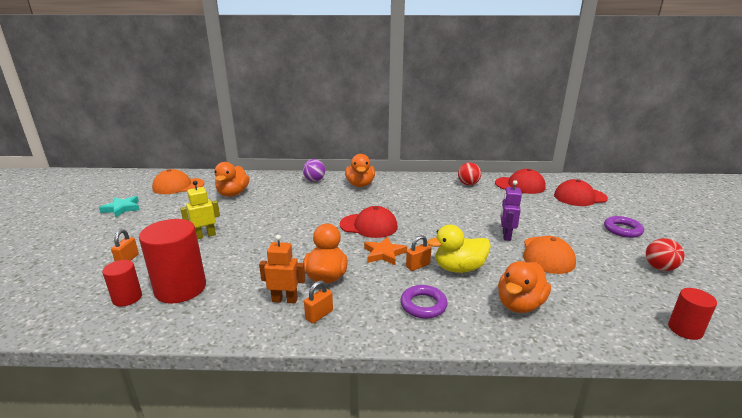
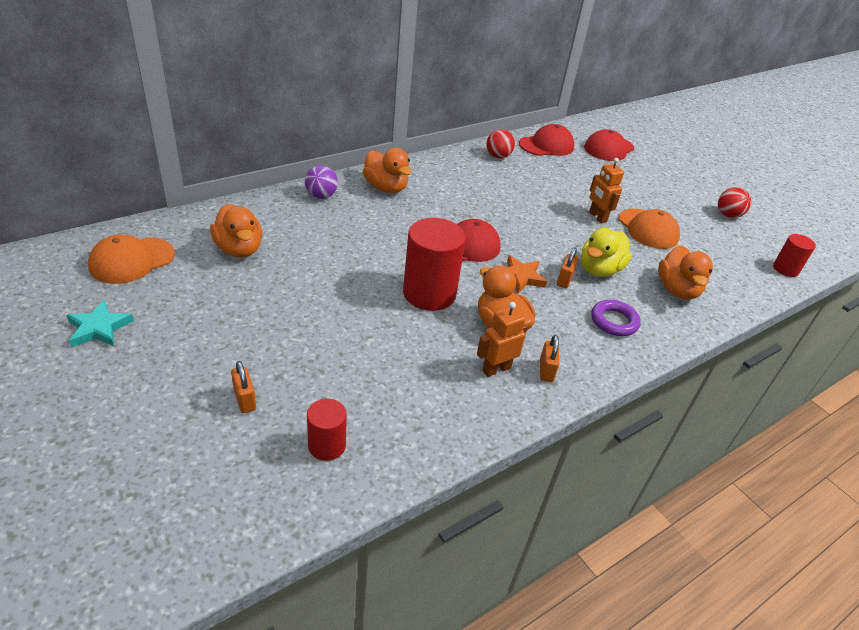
camera: 40 degrees left, 15 degrees up
red cylinder [139,219,206,304] -> red cylinder moved to [403,218,466,311]
yellow robot [180,180,220,239] -> none
purple robot [500,180,522,241] -> orange robot [589,158,624,223]
purple ring [604,216,644,238] -> none

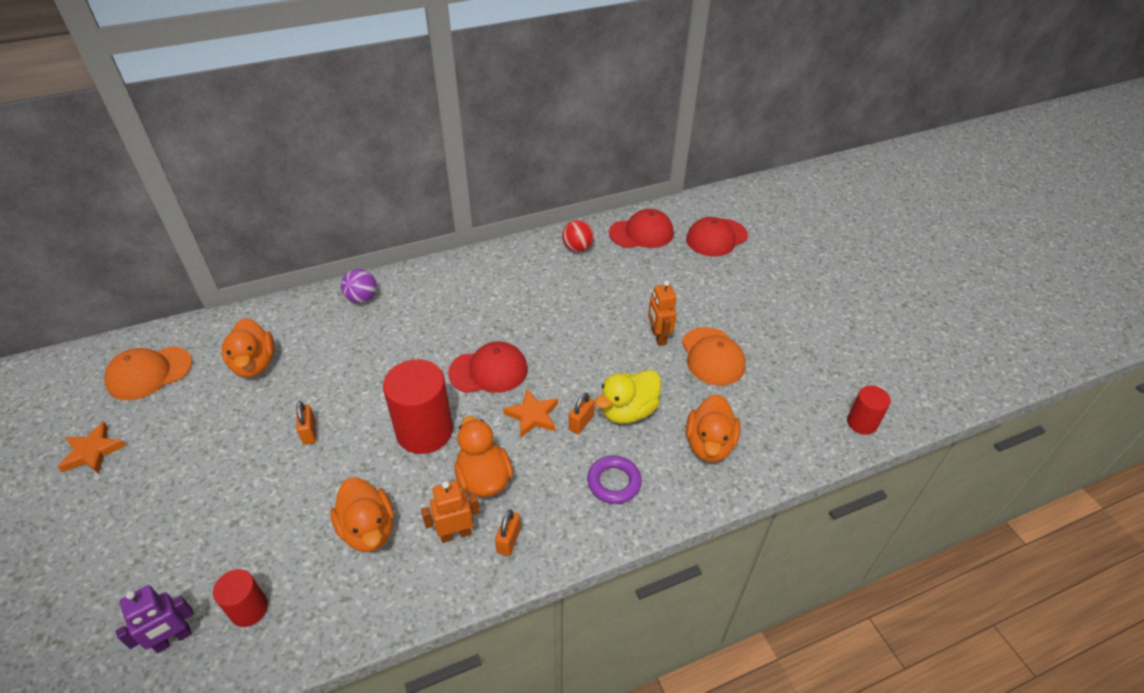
camera: 15 degrees right, 5 degrees up
turquoise star [66,300,134,347] -> orange star [58,422,126,474]
orange padlock [231,361,256,413] -> orange padlock moved to [296,401,316,445]
orange duck [363,148,412,193] -> orange duck moved to [330,477,394,552]
red ball [718,187,751,218] -> none
none -> purple robot [116,585,194,653]

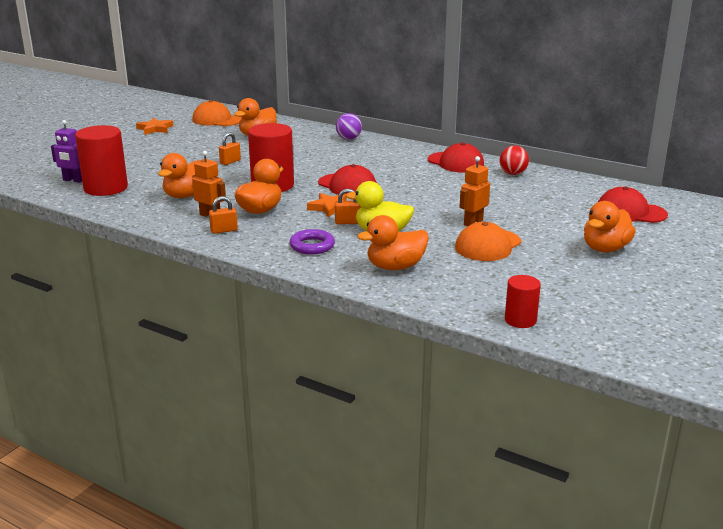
camera: 55 degrees right, 20 degrees down
red cylinder [213,569,268,627] -> red cylinder [75,125,128,196], size x1.85
red cap [609,209,674,248] -> red cap moved to [428,143,484,173]
none -> orange duck [584,201,636,252]

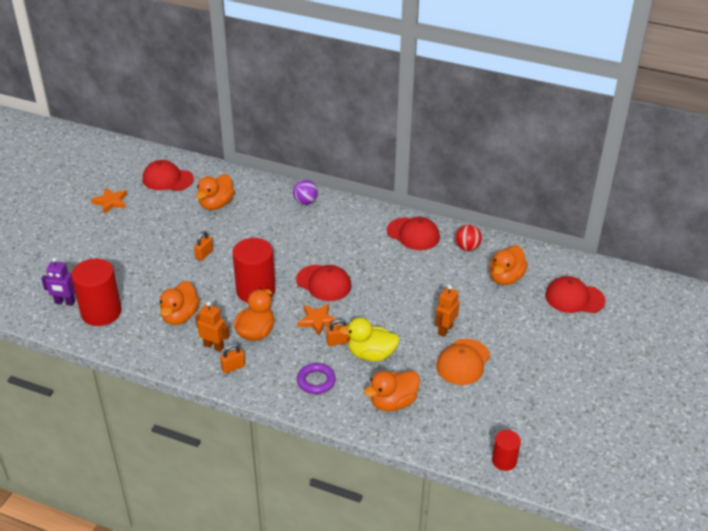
camera: 10 degrees left, 15 degrees up
orange cap [192,100,242,126] -> red cap [143,160,194,191]
orange duck [584,201,636,252] -> orange duck moved to [490,245,528,285]

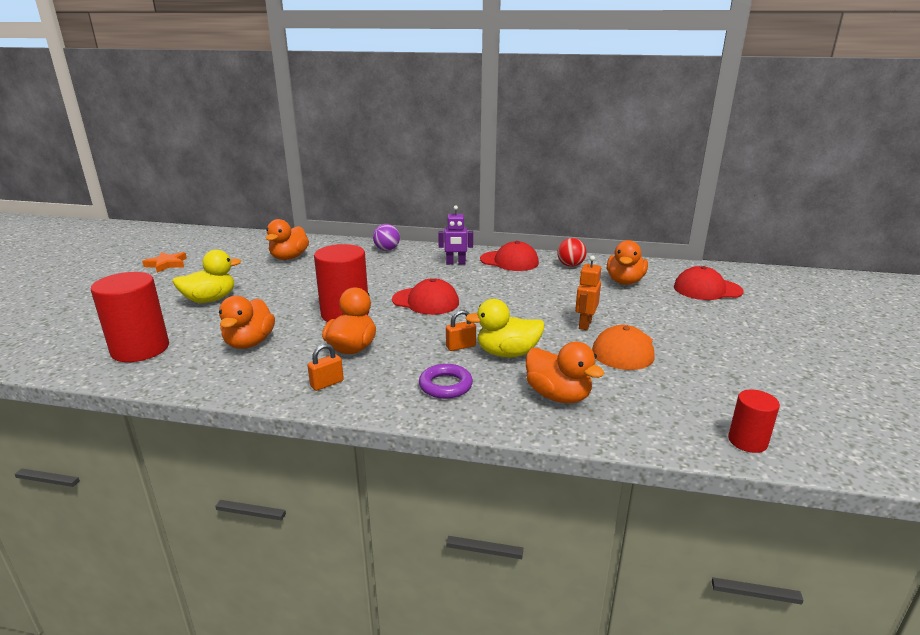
camera: 10 degrees left, 15 degrees down
purple robot [41,258,75,306] -> purple robot moved to [438,206,473,265]
red cap [143,160,194,191] -> none
orange padlock [194,231,213,261] -> none
orange robot [195,302,230,352] -> none
orange star [297,304,339,336] -> none
orange duck [364,371,420,411] -> orange duck turned 90 degrees counterclockwise [526,342,604,403]
none -> yellow duck [172,250,241,303]

